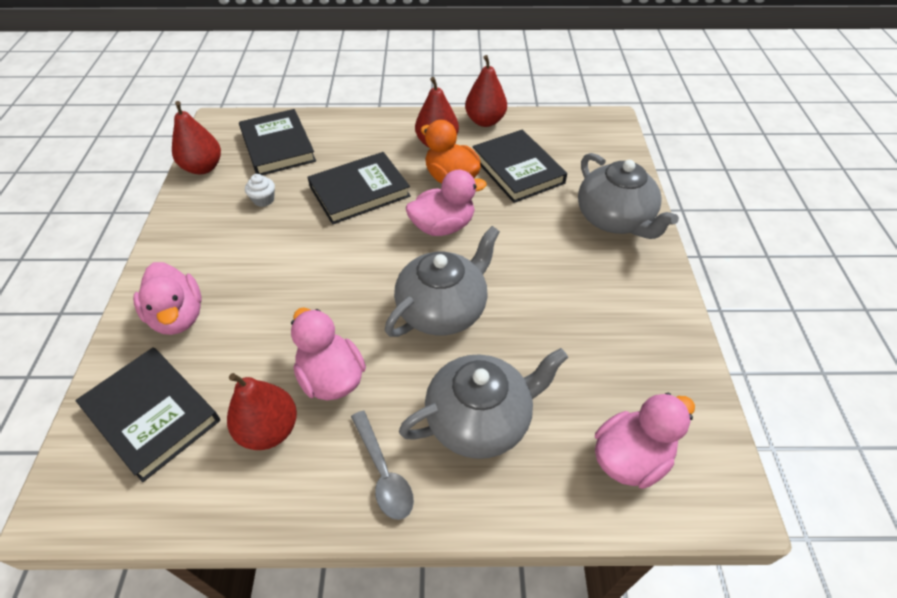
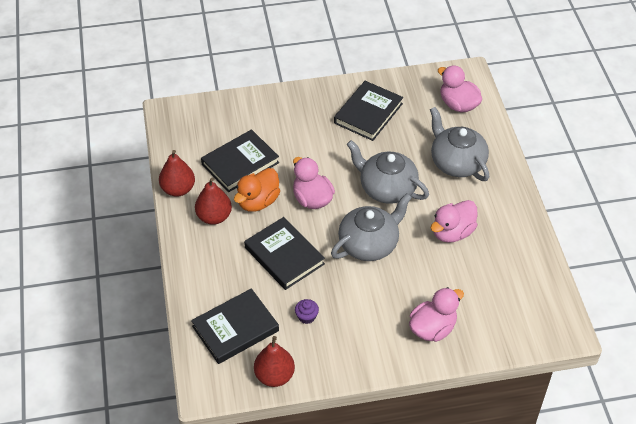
camera: 100 degrees left, 0 degrees up
black book [75,347,220,482] -> black book moved to [334,81,403,141]
red pear [227,373,297,450] -> none
white cupcake [245,174,275,207] -> purple cupcake [295,299,319,324]
grey spoon [351,411,414,520] -> none
grey teapot [578,153,679,239] -> grey teapot moved to [331,193,412,261]

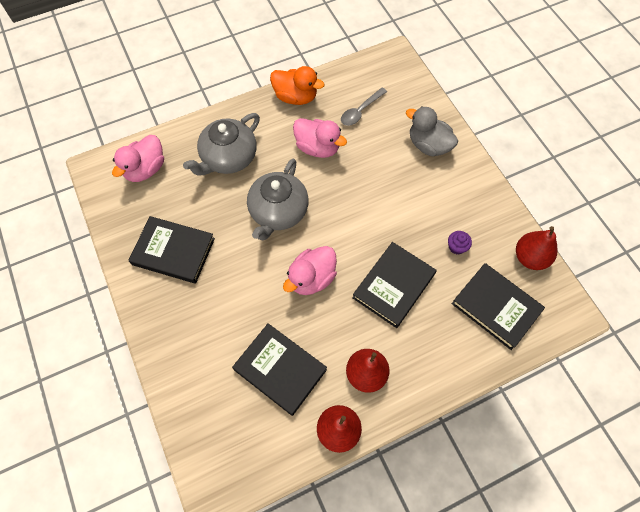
camera: 105 degrees left, 15 degrees up
orange duck [234,168,280,212] -> orange duck moved to [270,66,325,105]
grey teapot [331,193,412,261] -> none
pink duck [409,287,464,342] -> grey duck [406,106,458,156]
none -> grey spoon [341,88,387,126]

